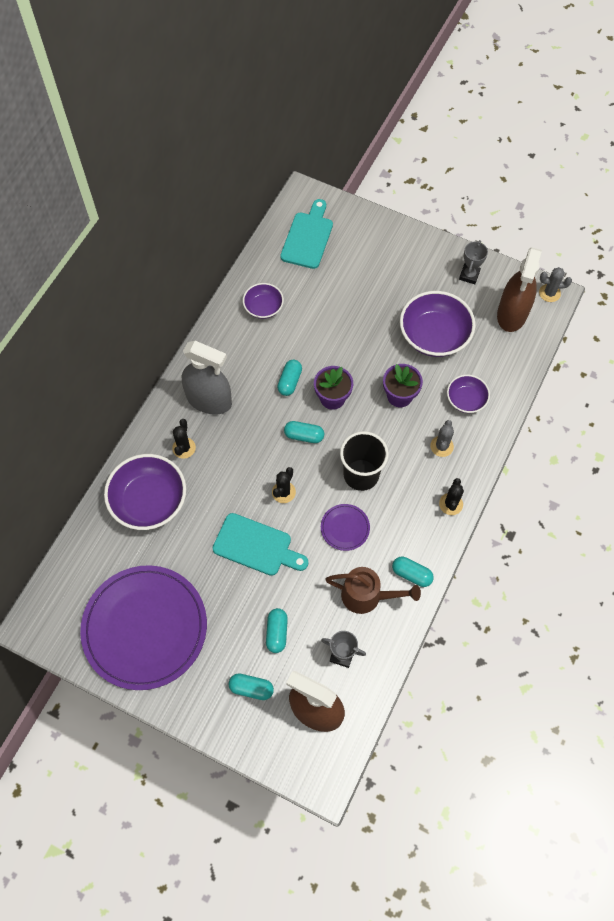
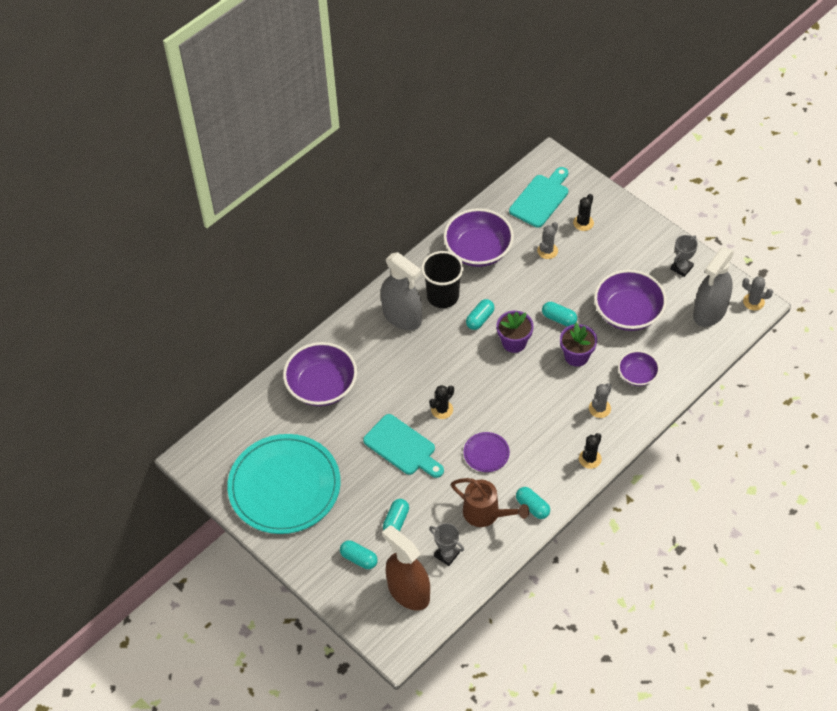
camera: 20 degrees right, 10 degrees down
purple plate [80,565,207,690] -> turquoise plate [227,434,341,534]
black cactus [172,419,196,459] -> black cactus moved to [573,194,594,231]
purple bowl [243,283,284,319] -> purple bowl [443,208,514,267], size x1.79
turquoise capsule [284,421,324,443] -> turquoise capsule moved to [542,302,577,326]
black cup [340,431,389,491] -> black cup moved to [421,251,464,308]
brown spray bottle [497,247,542,332] -> grey spray bottle [693,247,734,327]
none -> grey cactus [537,222,558,259]

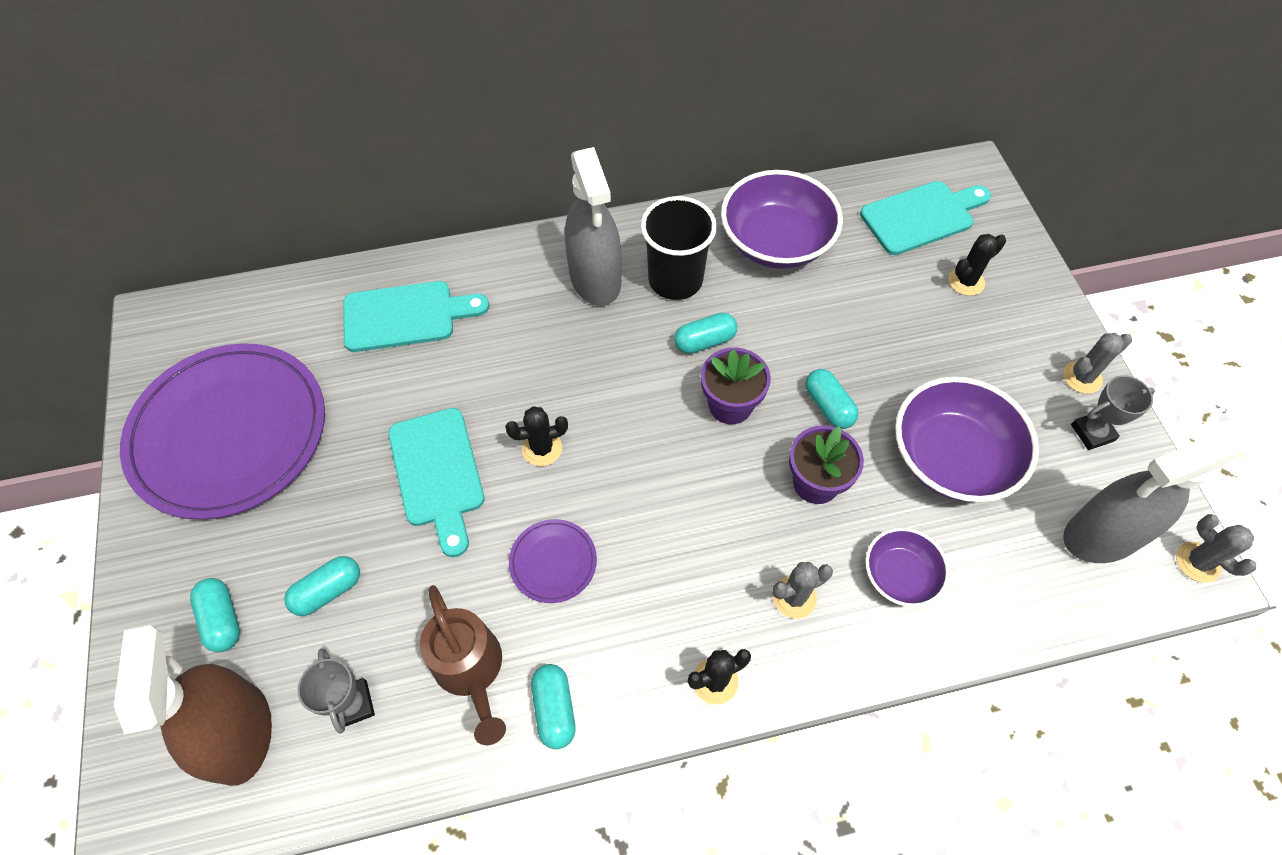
camera: 30 degrees right, 5 degrees up
turquoise plate [227,434,341,534] -> purple plate [120,343,325,520]
purple bowl [283,342,357,406] -> turquoise cutting board [343,281,489,352]
grey cactus [537,222,558,259] -> grey cactus moved to [1063,333,1132,394]

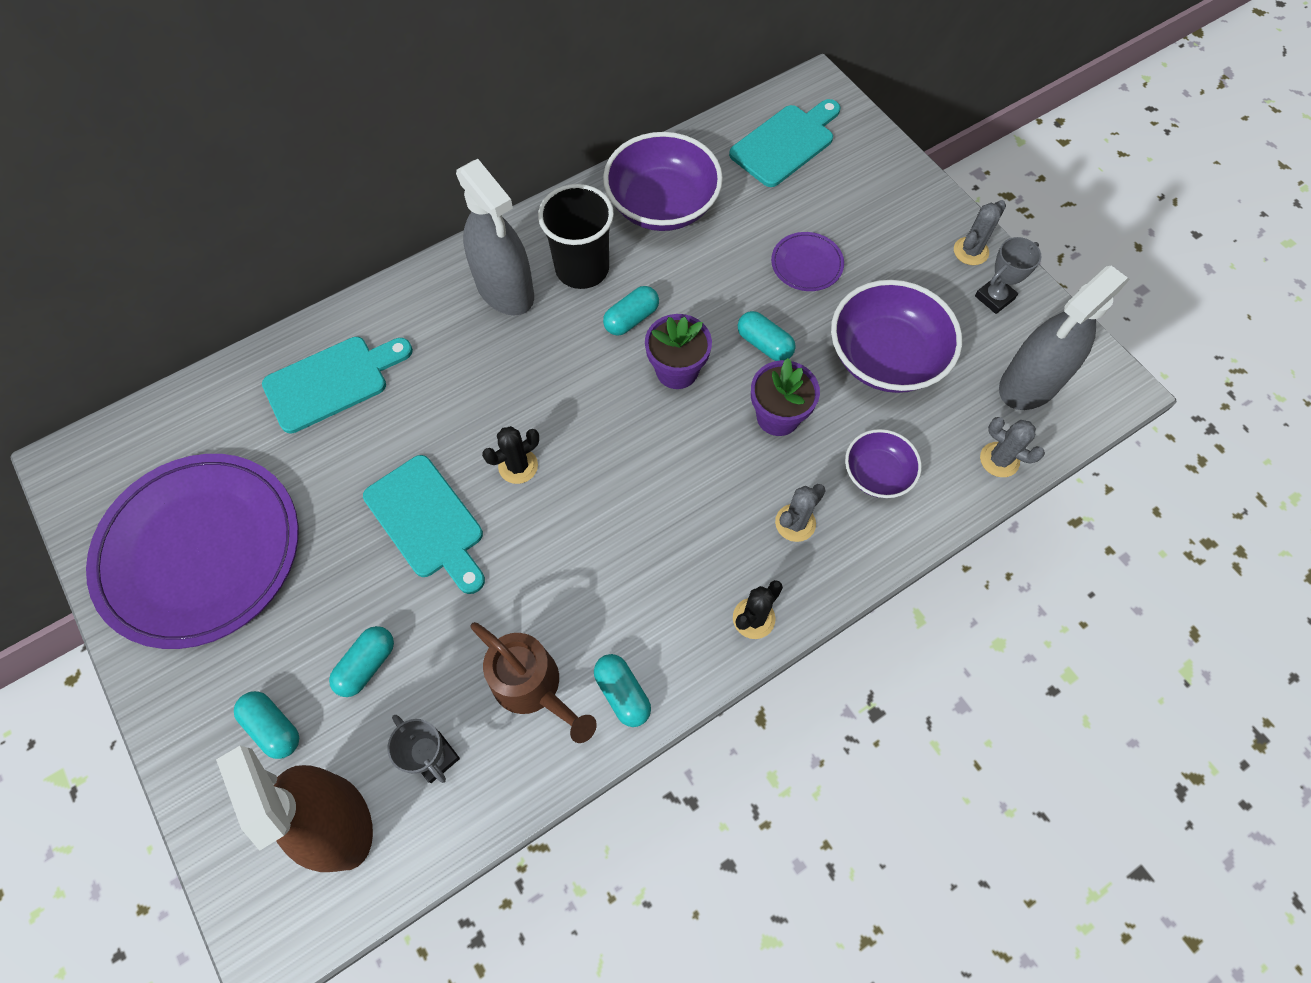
camera: 20 degrees left, 5 degrees up
purple plate [509,519,597,603] -> purple plate moved to [771,232,844,291]
black cactus [949,234,1006,296] -> none
grey cactus [1176,514,1256,583] -> grey cactus moved to [980,417,1045,477]

